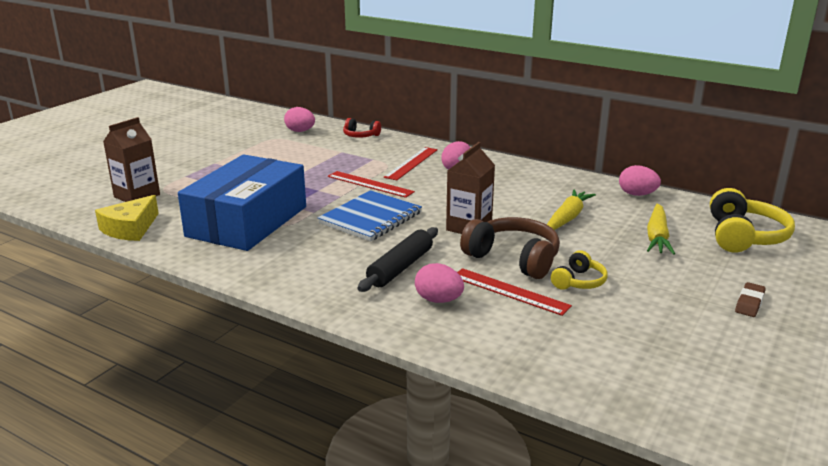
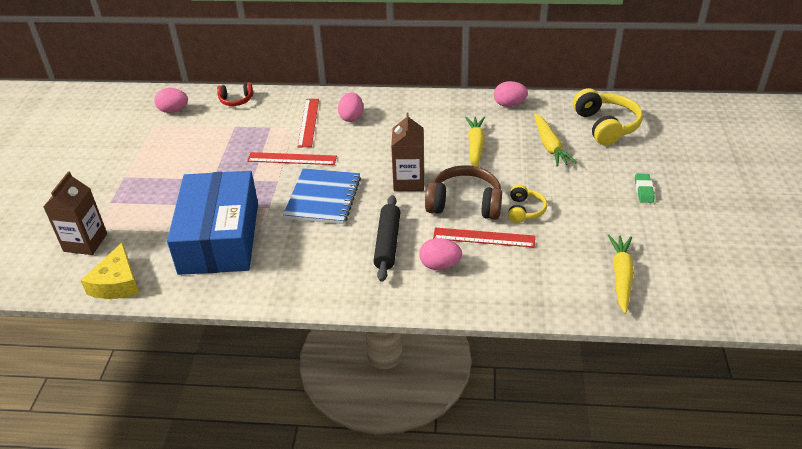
camera: 25 degrees left, 15 degrees up
brown eraser [735,282,766,317] -> green eraser [635,174,655,203]
none -> yellow carrot [608,235,634,314]

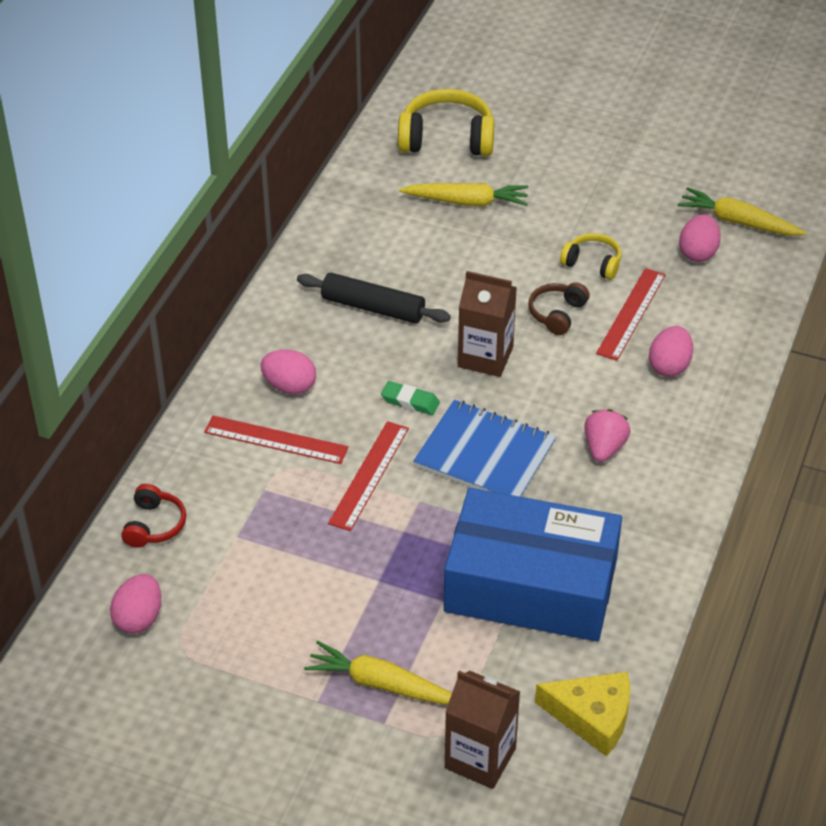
camera: 75 degrees left, 5 degrees up
black rolling pin [373,195,400,282] -> black rolling pin moved to [297,273,451,324]
brown headphones [425,165,502,220] -> brown headphones [528,282,590,335], size x0.56
yellow carrot [465,117,485,167] -> yellow carrot moved to [304,641,452,705]
pink egg [494,81,528,107] -> pink egg moved to [679,214,721,262]
green eraser [635,174,655,203] -> green eraser moved to [381,381,440,415]
none -> pink strawberry [584,409,631,462]

